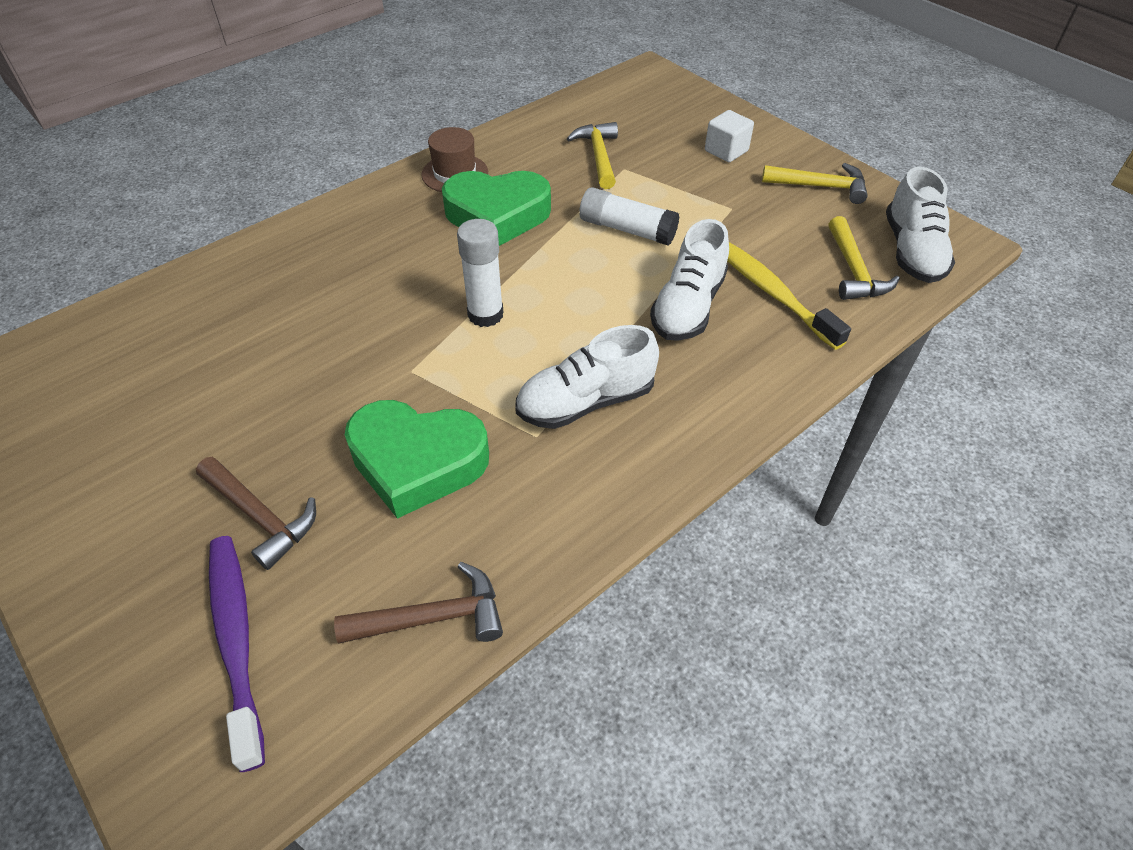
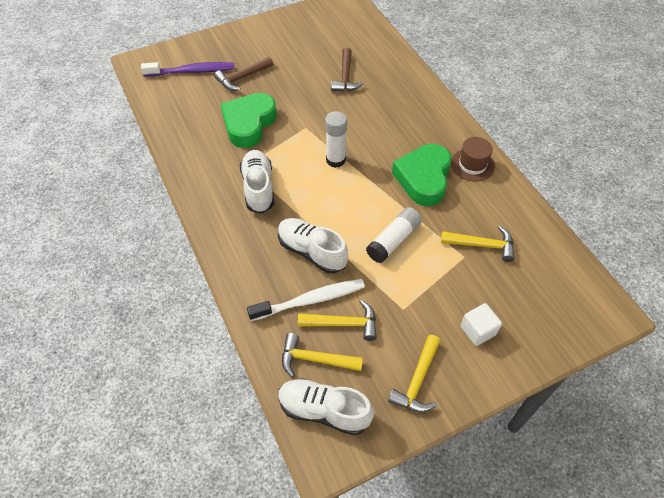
camera: 105 degrees right, 5 degrees up
brown hammer [334,562,503,643] -> brown hammer moved to [331,48,364,91]
yellow toothbrush [727,242,851,350] -> white toothbrush [247,279,365,321]
none -> yellow hammer [298,300,377,341]

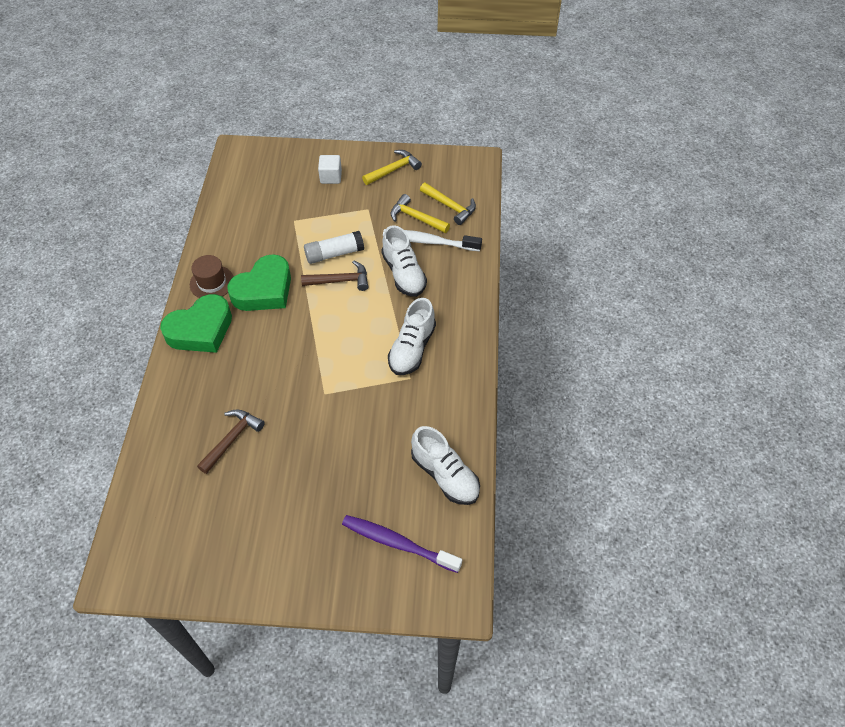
camera: 150 degrees left, 0 degrees up
brown hammer [214,57,273,91] -> brown hammer moved to [301,260,368,291]
green heart [221,93,277,148] -> green heart moved to [160,294,232,353]
white shoe [278,378,374,436] -> white shoe moved to [411,426,480,505]
white glue stick [325,111,347,168] -> none
yellow hammer [441,226,515,262] -> none

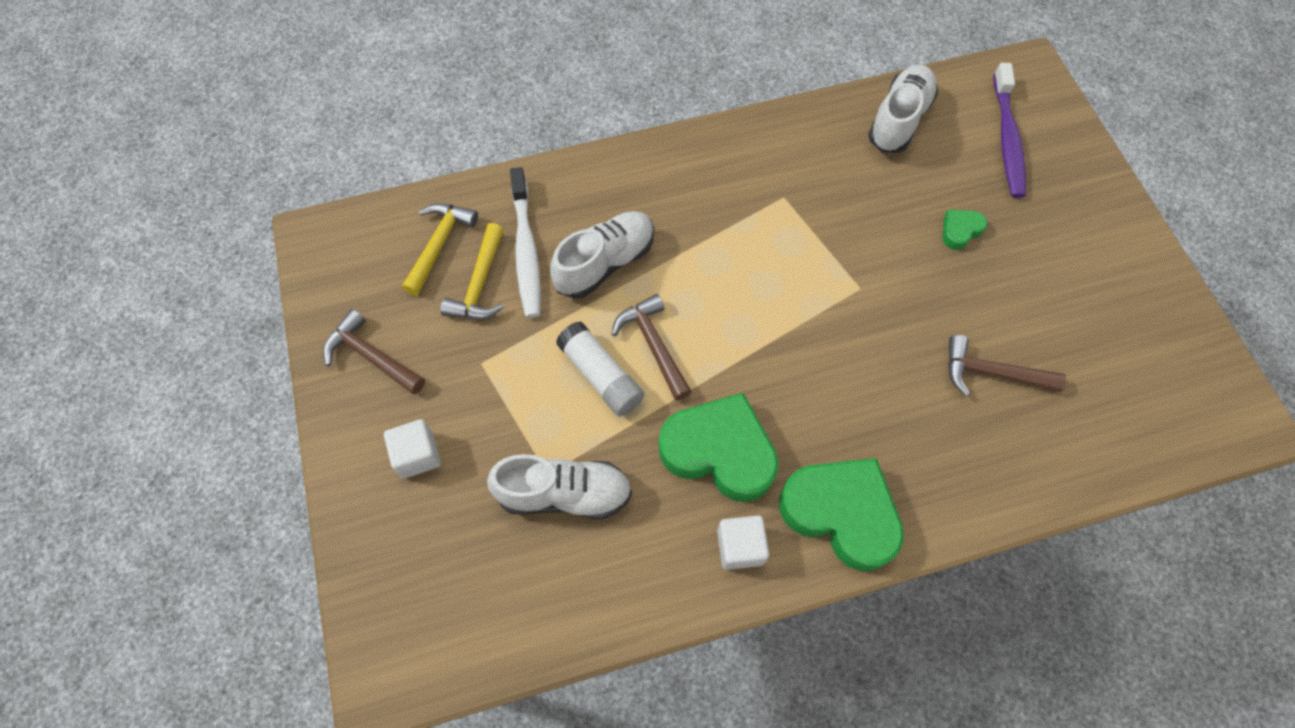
camera: 110 degrees left, 10 degrees up
brown hat [190,255,234,298] -> white cube [717,515,769,570]
yellow hammer [362,150,422,185] -> brown hammer [323,309,425,394]
white shoe [388,298,436,375] -> white shoe moved to [487,454,632,519]
none -> green heart [942,209,987,250]

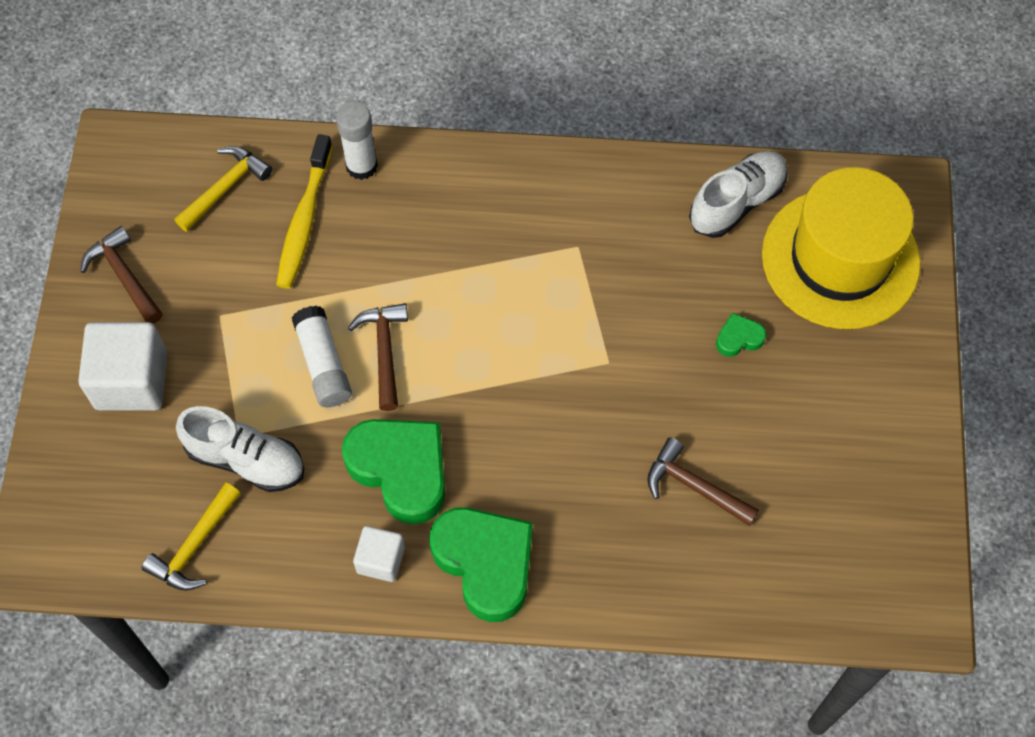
camera: 20 degrees right, 0 degrees up
white cube [384,419,441,478] -> white cube [78,322,167,411], size x1.78
yellow hammer [441,223,504,319] -> yellow hammer moved to [142,482,241,591]
white toothbrush [510,167,541,318] -> yellow toothbrush [276,134,333,289]
white shoe [550,211,654,299] -> none
purple toothbrush [994,63,1026,198] -> yellow hat [762,167,920,329]
none -> white glue stick [336,102,378,180]

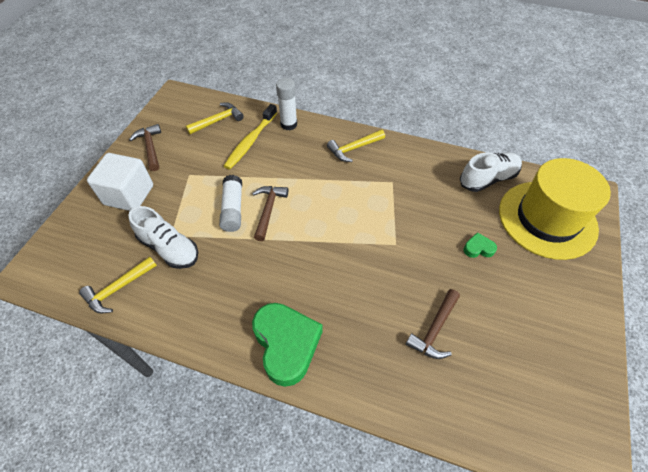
camera: 15 degrees right, 10 degrees down
green heart [342,419,445,525] -> none
white cube [353,526,405,582] -> none
brown hammer [647,437,759,526] -> brown hammer turned 105 degrees counterclockwise [406,289,460,359]
none -> yellow hammer [327,130,385,162]

